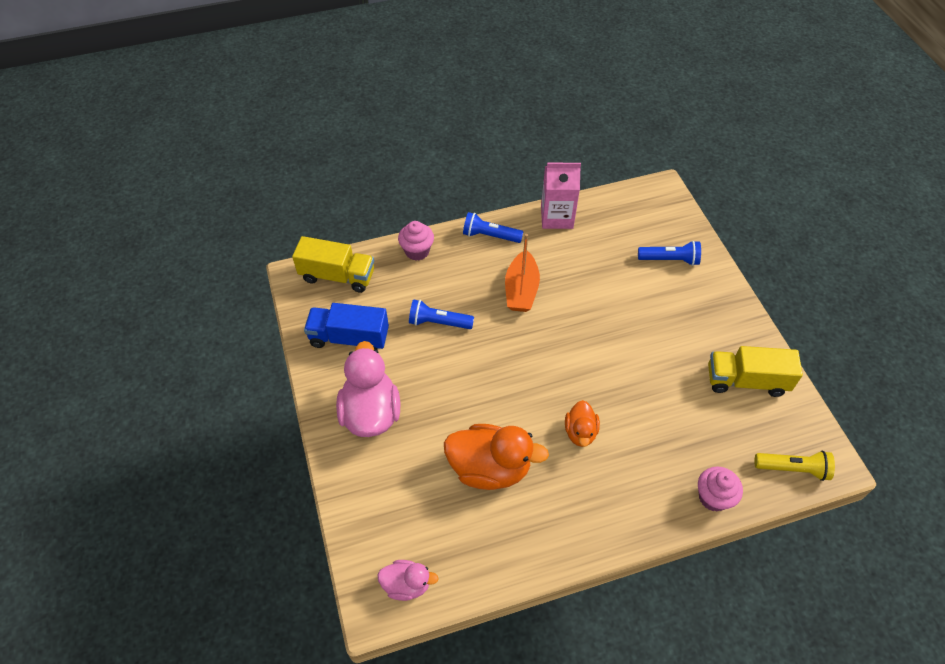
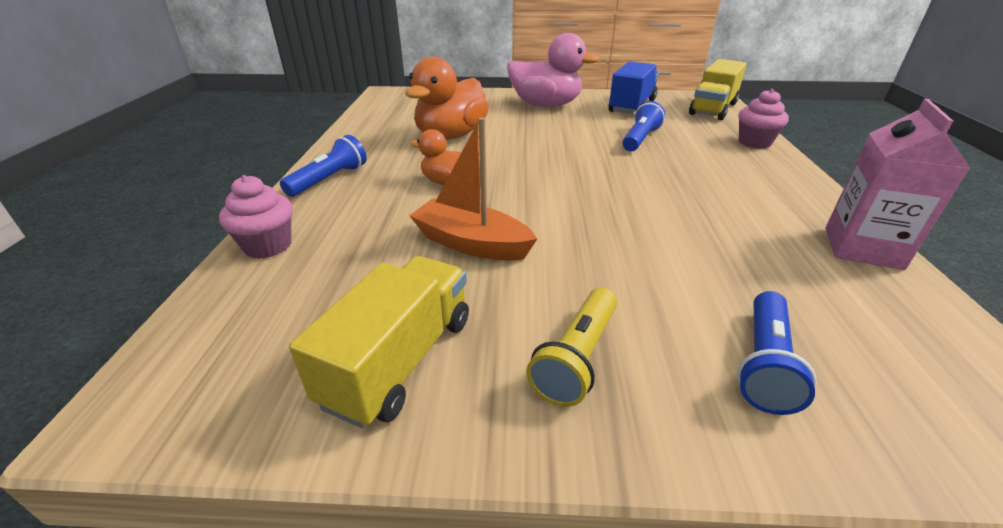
camera: 110 degrees right, 20 degrees down
pink duck [378,560,439,601] -> none
blue flashlight [463,212,523,243] -> blue flashlight moved to [280,135,366,197]
orange boat [505,234,540,312] -> orange boat moved to [409,117,537,261]
yellow flashlight [755,451,835,481] -> yellow flashlight moved to [526,288,617,407]

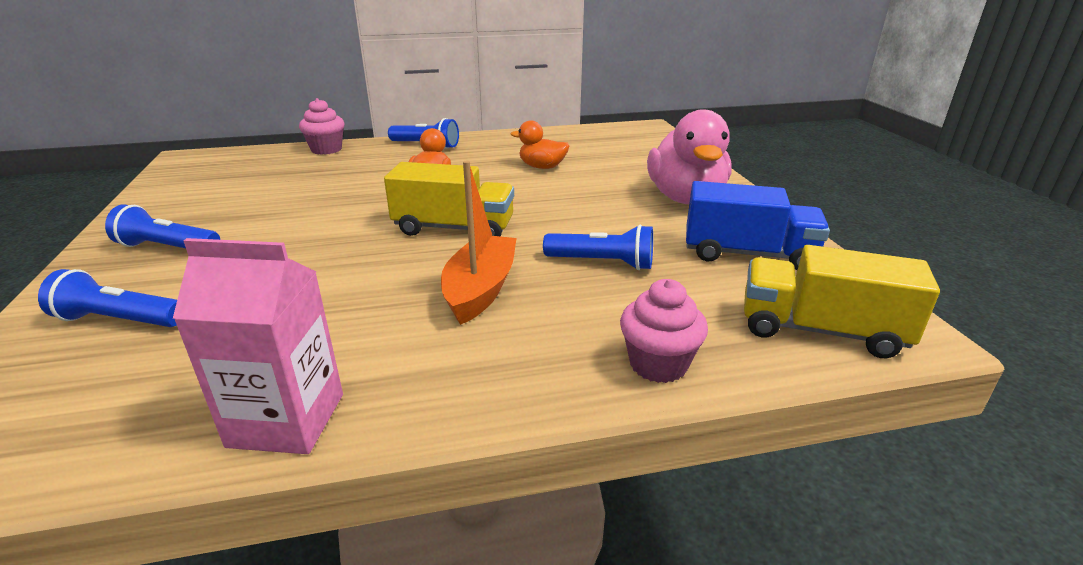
camera: 75 degrees right, 5 degrees down
yellow truck [289,256,469,428] -> yellow truck moved to [384,162,514,236]
orange duck [405,57,489,140] -> orange duck [511,120,569,169], size x0.55
orange boat [409,117,537,261] -> orange boat moved to [441,161,517,325]
yellow flashlight [526,288,617,407] -> blue flashlight [105,204,220,248]

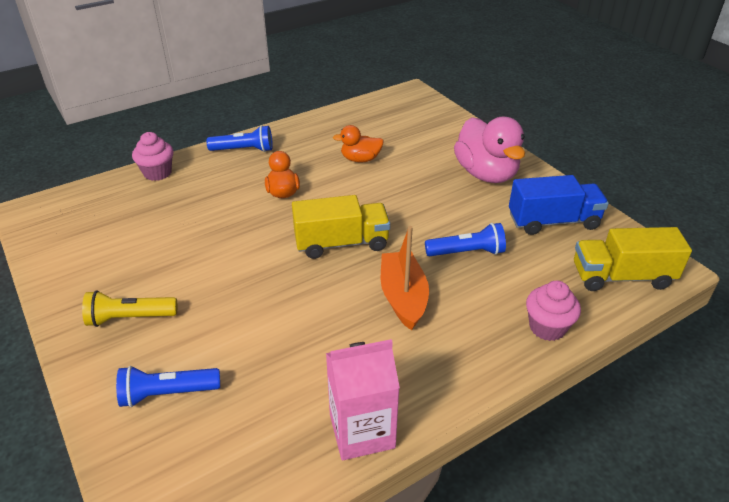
camera: 20 degrees left, 10 degrees up
blue flashlight [105,204,220,248] -> yellow flashlight [82,290,177,327]

